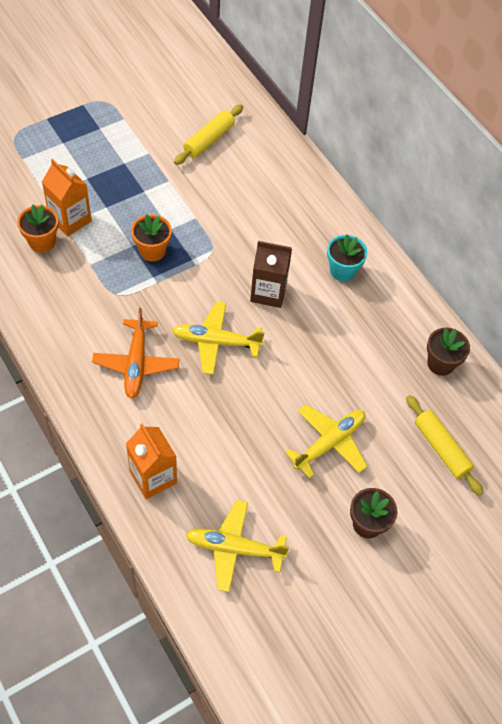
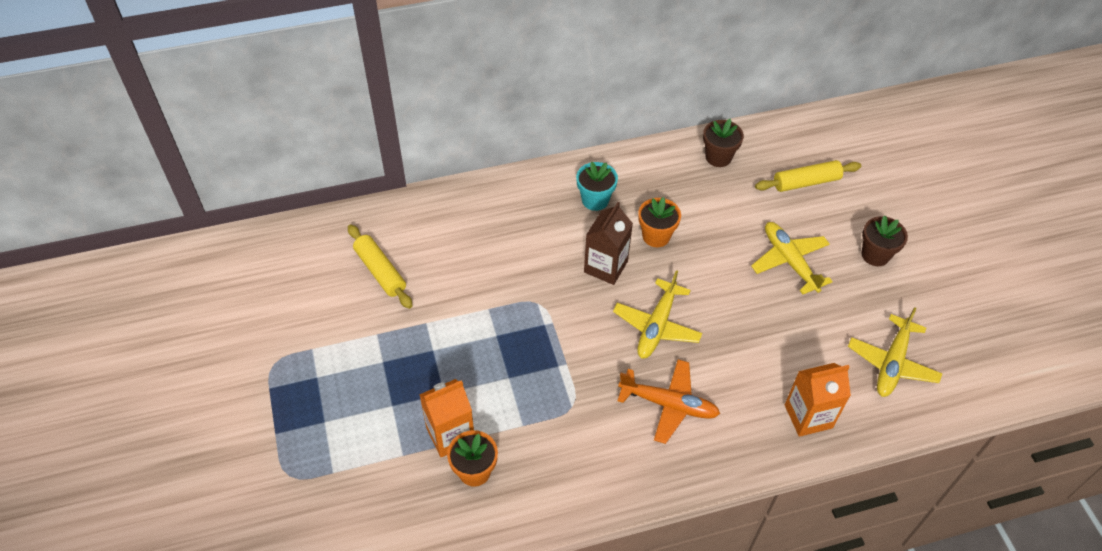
camera: 70 degrees left, 5 degrees down
orange flower pot [131,214,172,262] -> orange flower pot moved to [638,197,681,247]

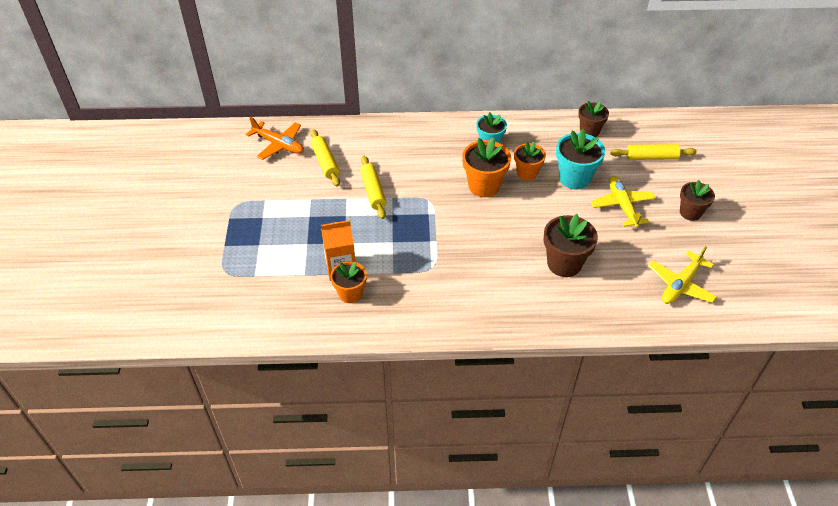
camera: 15 degrees right, 5 degrees down
brown carton [584,202,633,285] -> orange flower pot [462,137,511,197]
yellow plane [613,270,703,359] -> none
orange plane [617,359,720,444] -> orange plane moved to [246,117,304,160]
orange carton [785,363,851,437] -> none
none -> yellow rolling pin [360,156,386,219]
none -> brown flower pot [543,214,598,277]
none -> turquoise flower pot [556,129,605,189]

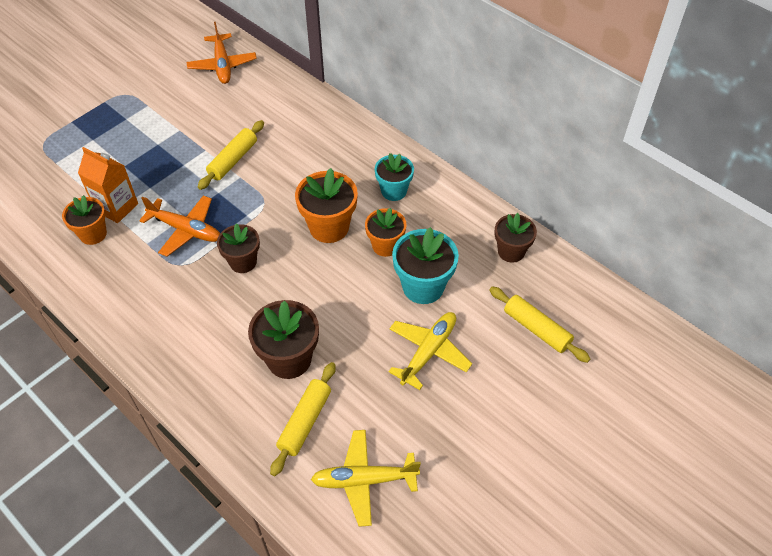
camera: 45 degrees right, 5 degrees up
yellow rolling pin [311,129,340,187] -> yellow rolling pin moved to [270,362,336,476]
brown flower pot [680,180,715,221] -> brown flower pot moved to [217,223,260,273]
none -> orange plane [139,195,220,257]

